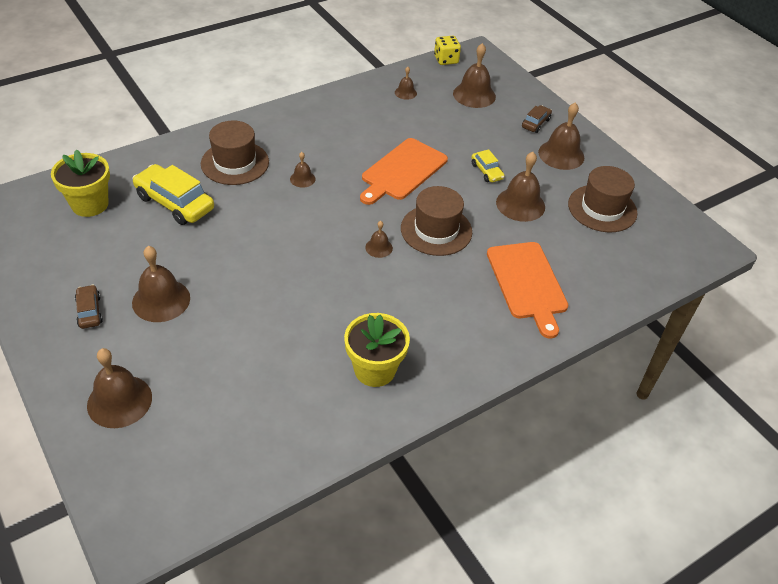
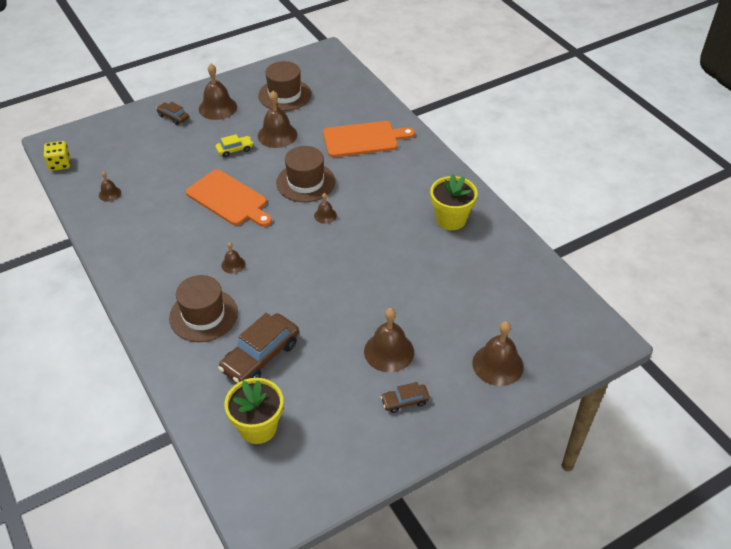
camera: 85 degrees left, 0 degrees up
yellow car [132,164,214,225] -> brown car [218,313,299,383]
brown bell [453,43,496,108] -> none

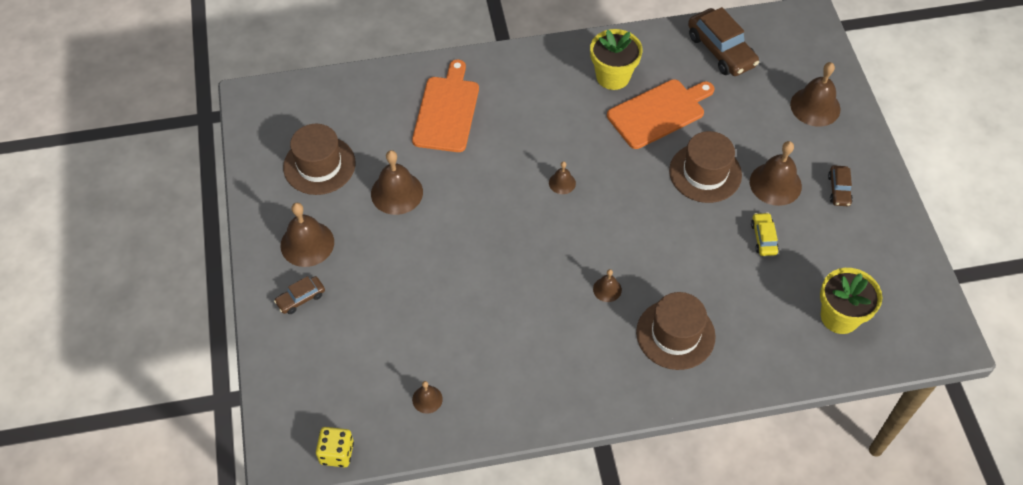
camera: 70 degrees left, 10 degrees up
orange cutting board [186,169,272,227] -> orange cutting board moved to [607,79,714,149]
yellow car [216,134,253,157] -> yellow car moved to [751,212,779,256]
brown car [218,313,299,383] -> brown car moved to [688,7,759,76]
brown hat [276,146,335,202] -> brown hat moved to [669,131,742,203]

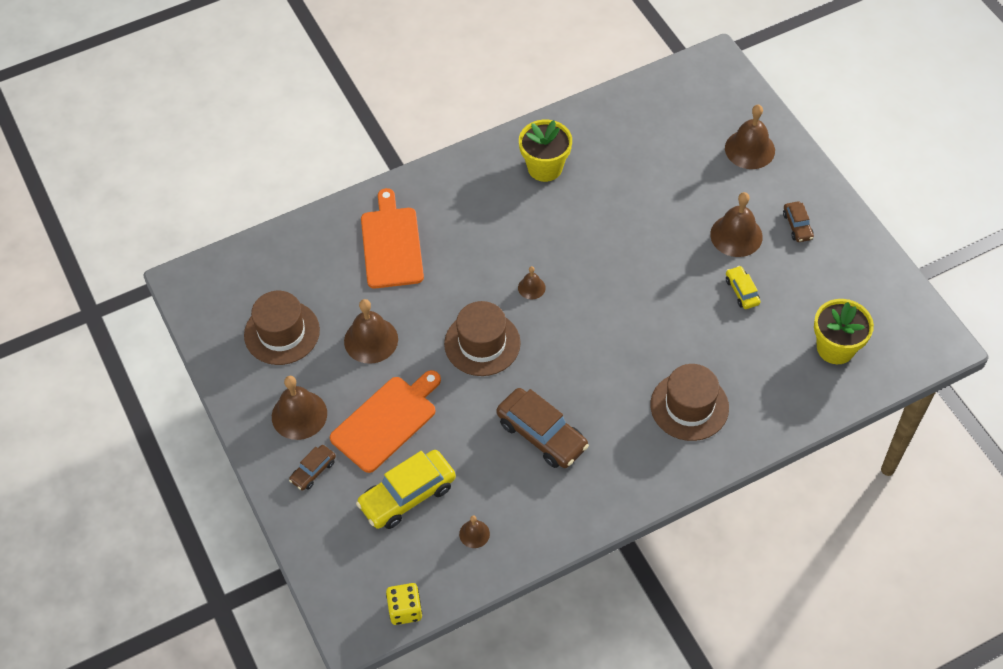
camera: 15 degrees left, 0 degrees up
brown bell [593,269,622,302] -> none
orange cutting board [607,79,714,149] -> orange cutting board moved to [330,370,441,473]
brown hat [669,131,742,203] -> brown hat moved to [444,301,521,376]
brown car [688,7,759,76] -> brown car moved to [496,388,589,468]
none -> yellow car [356,450,456,529]

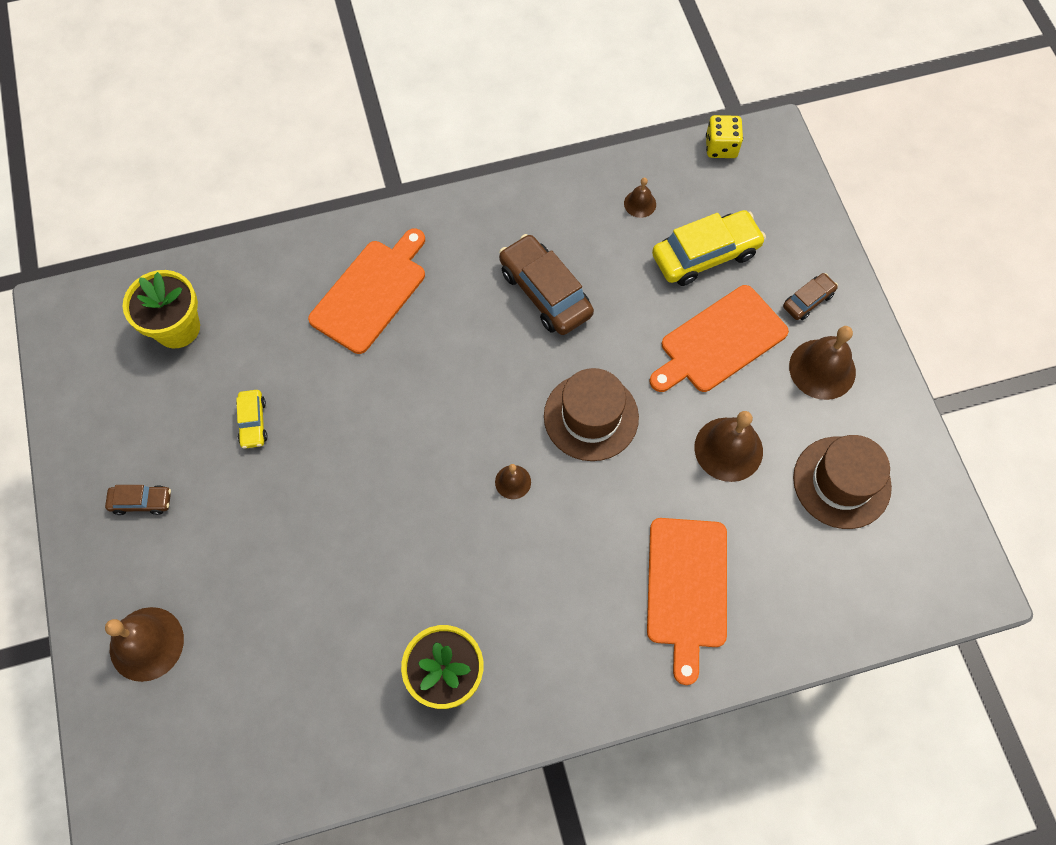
camera: 170 degrees left, 10 degrees up
brown hat [651,364,729,441] -> orange cutting board [308,229,425,354]
brown bell [710,192,763,257] -> none
brown car [783,201,814,242] -> brown car turned 90 degrees clockwise [105,485,171,515]

